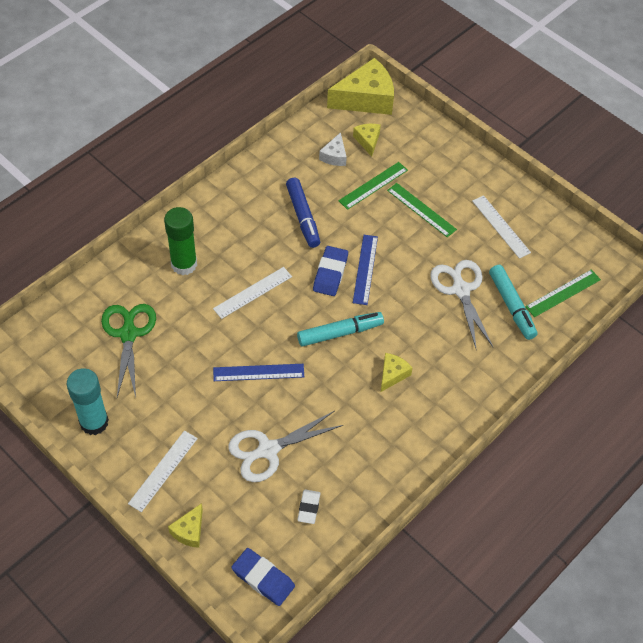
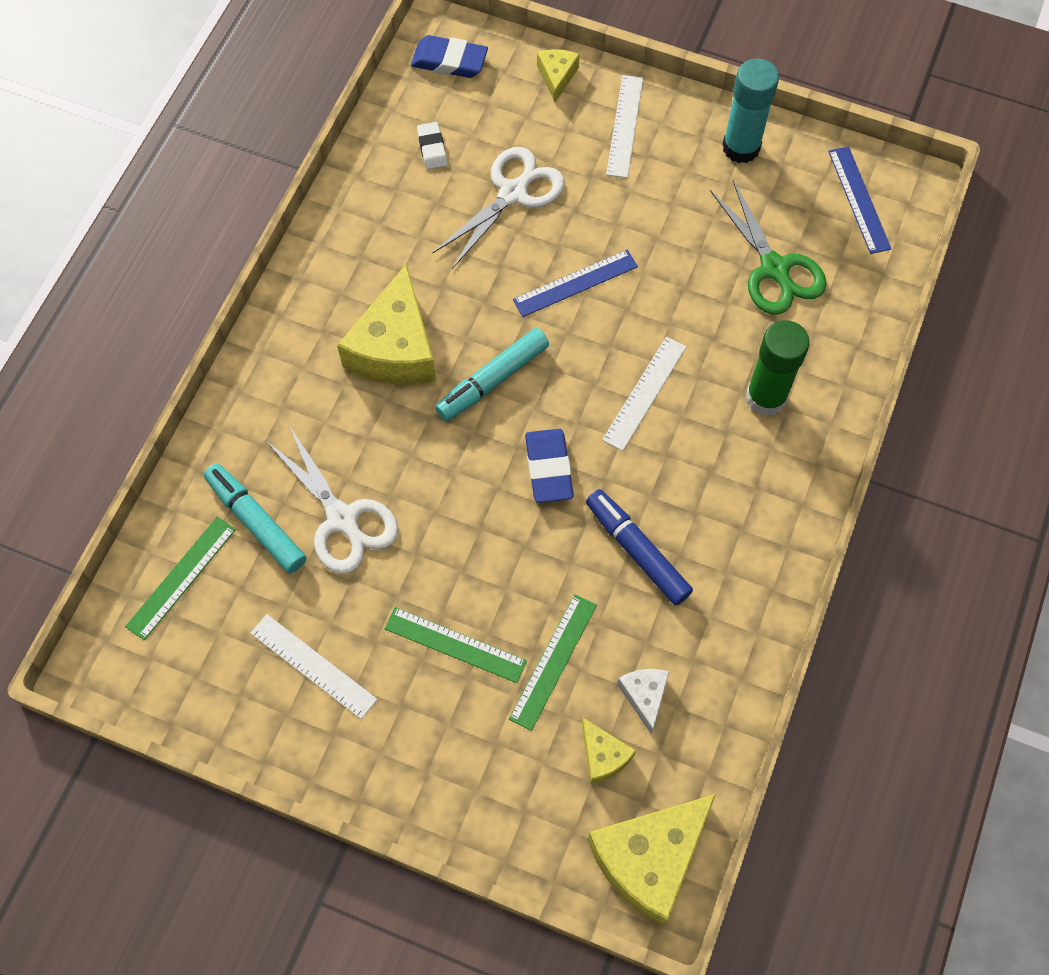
camera: 160 degrees right, 10 degrees up
blue ruler [353,235,378,305] -> blue ruler moved to [828,146,891,254]
yellow cheese [381,353,412,392] -> yellow cheese [337,264,436,385], size x2.05

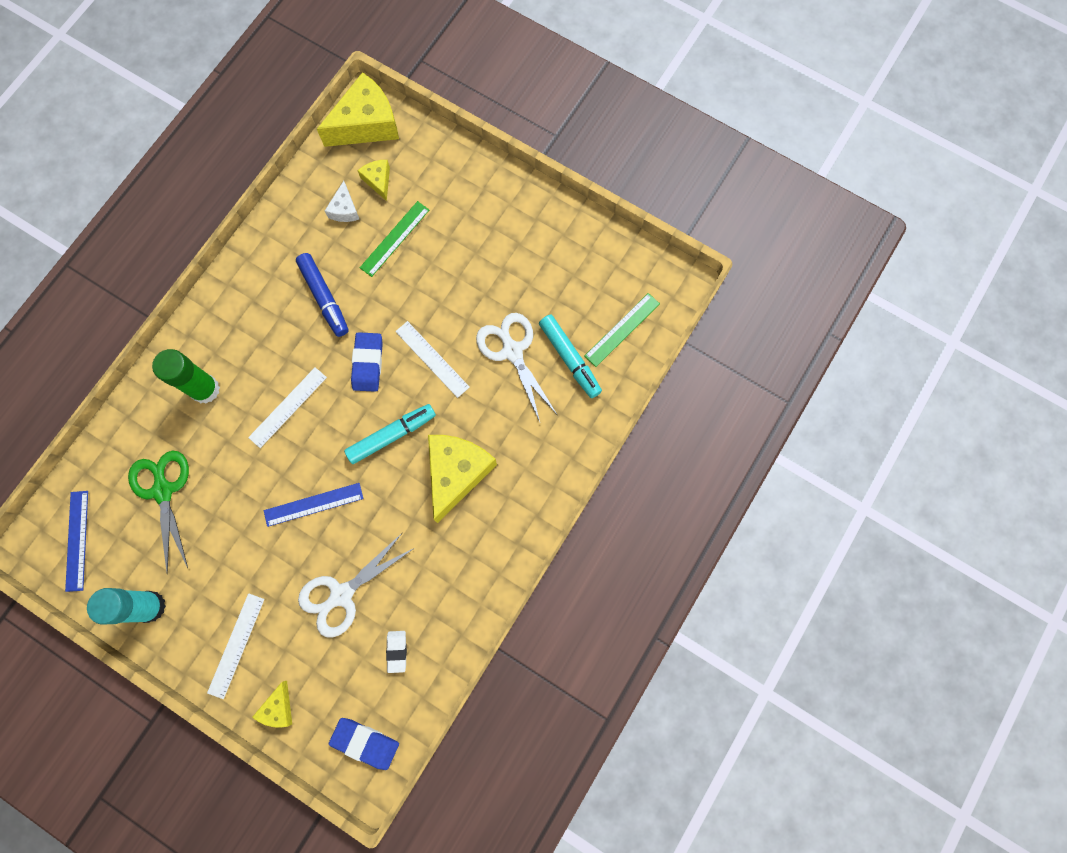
camera: 170 degrees left, 10 degrees up
white ruler [250,614,377,719] -> white ruler moved to [395,321,470,398]
green ruler [384,607,527,683] -> none

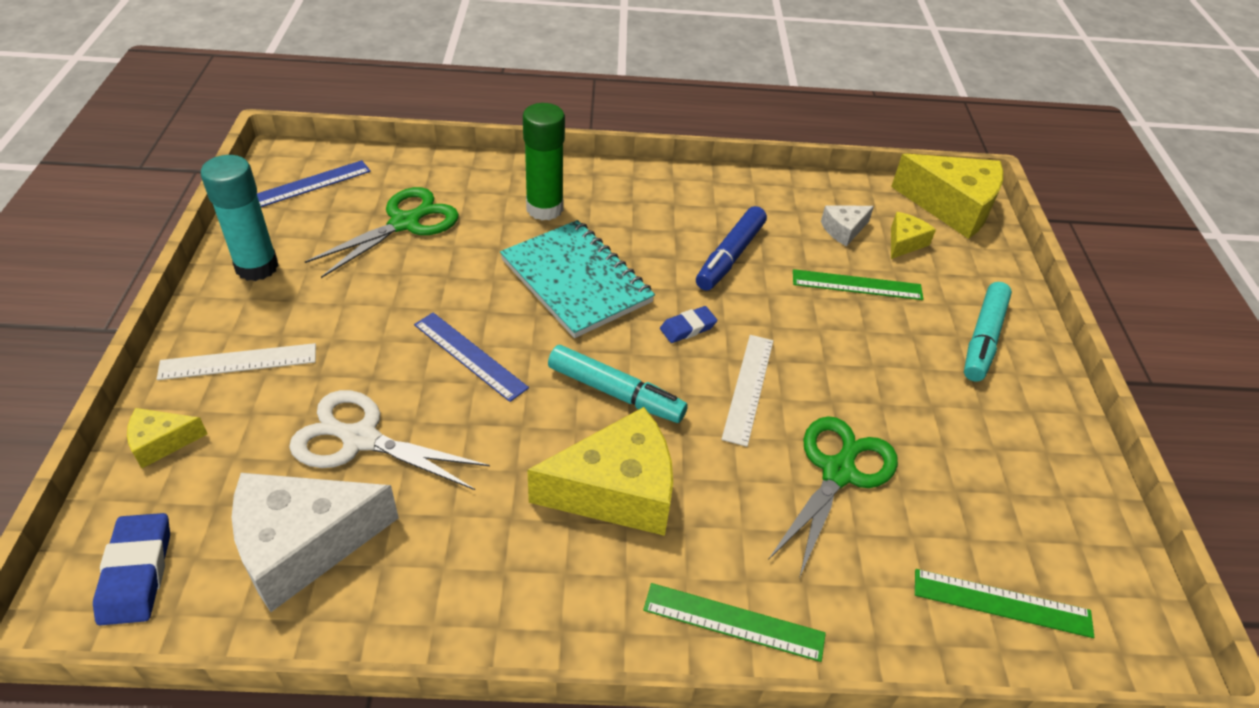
camera: 55 degrees right, 30 degrees down
white ruler [248,367,327,448] -> turquoise notebook [500,220,655,338]
blue eraser [351,332,383,392] -> blue eraser [660,306,717,343], size x0.64
white eraser [386,631,407,673] -> white cheese [231,473,399,612]
white scissors [476,313,557,422] -> green scissors [768,416,898,578]
turquoise marker [539,315,602,398] -> turquoise marker moved to [964,282,1012,382]
none -> green ruler [643,583,826,662]

